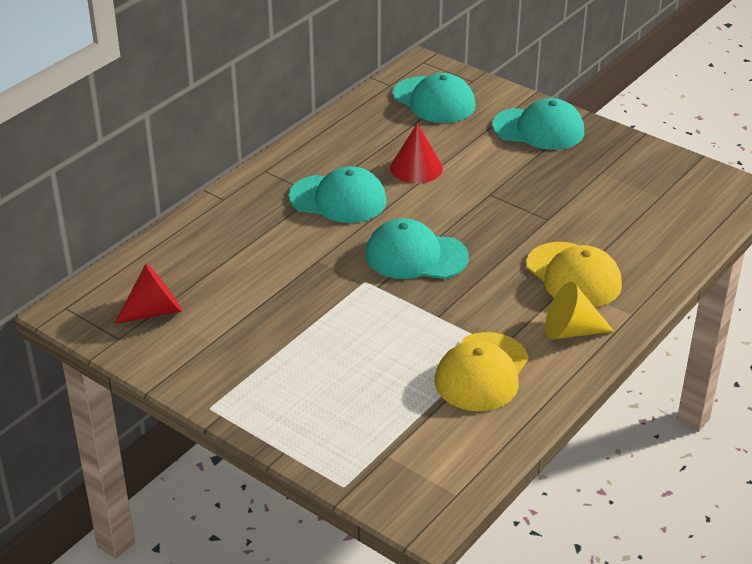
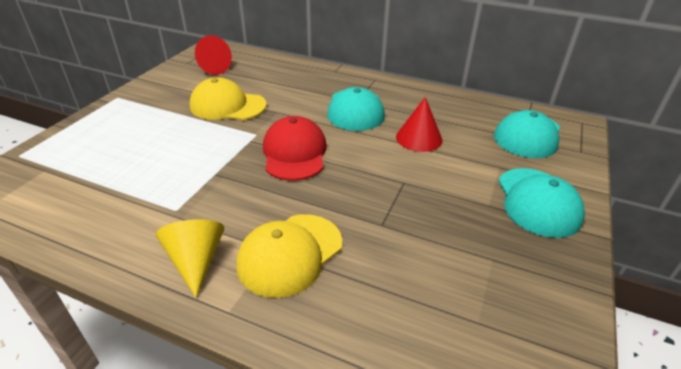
camera: 75 degrees right, 0 degrees up
turquoise cap [365,218,469,279] -> red cap [263,116,327,181]
yellow cap [435,332,529,411] -> yellow cap moved to [190,77,267,120]

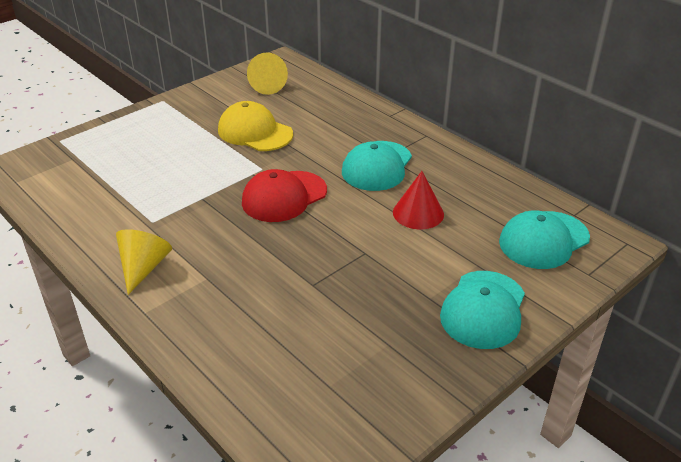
camera: 25 degrees right, 0 degrees up
red cone [195,35,232,75] -> yellow cone [247,52,288,95]
yellow cap [236,214,342,298] -> none
red cap [263,116,327,181] -> red cap turned 150 degrees counterclockwise [242,169,327,222]

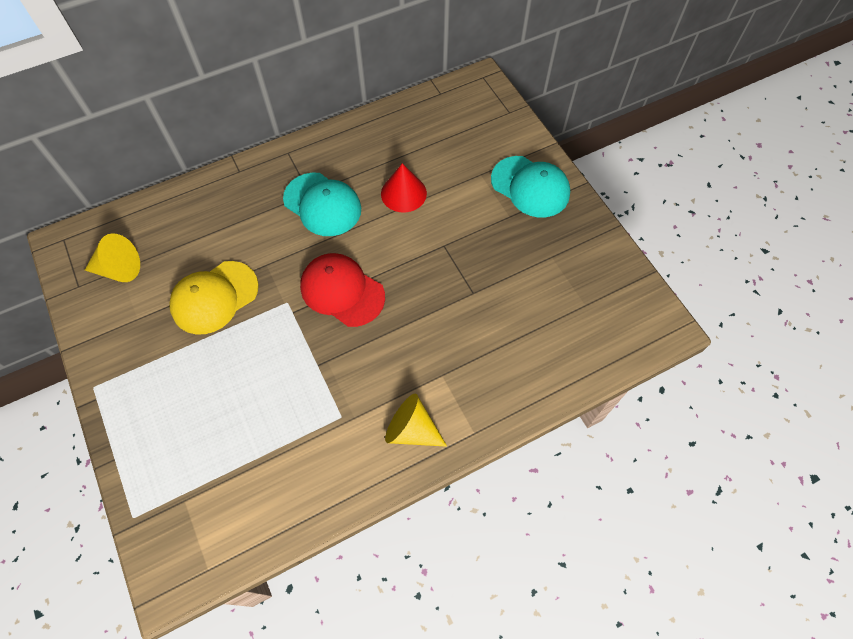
camera: 75 degrees left, 25 degrees up
red cap [242,169,327,222] -> red cap turned 150 degrees clockwise [300,253,385,327]
turquoise cap [499,210,590,269] -> none

